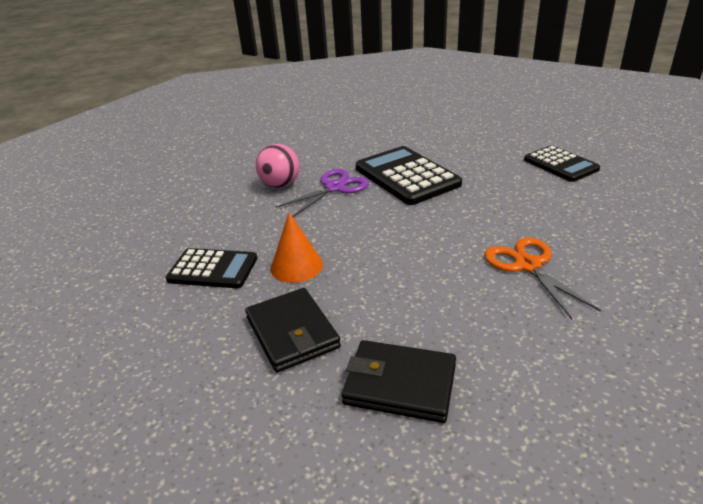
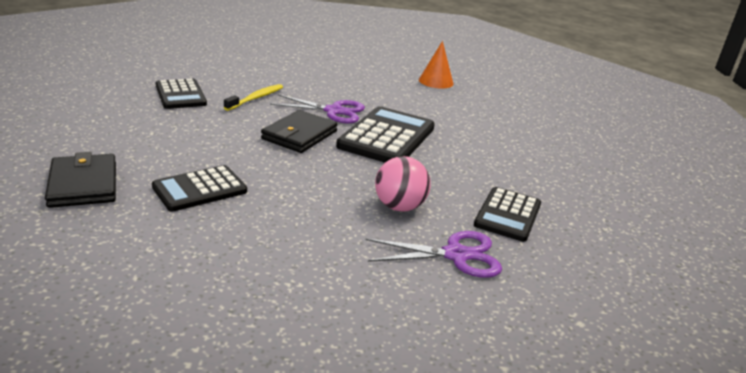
camera: 50 degrees right, 5 degrees down
black wallet [245,288,341,372] -> black wallet moved to [261,110,338,153]
pink ball [256,144,300,188] -> pink ball moved to [375,156,431,212]
orange cone [271,213,323,283] -> orange cone moved to [419,41,454,89]
orange scissors [484,238,601,319] -> none
none -> black calculator [152,165,247,211]
none -> yellow toothbrush [224,84,283,111]
none -> purple scissors [366,231,502,278]

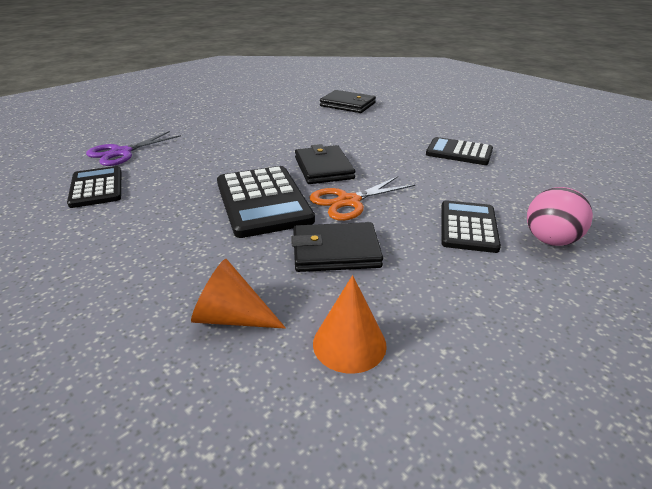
camera: 140 degrees right, 5 degrees up
black calculator [152,165,247,211] -> black calculator moved to [441,200,501,253]
yellow toothbrush [224,84,283,111] -> none
purple scissors [270,94,365,124] -> orange scissors [310,176,415,221]
pink ball [375,156,431,212] -> pink ball moved to [527,187,593,246]
none -> orange cone [191,259,286,329]
none -> black wallet [291,222,383,272]

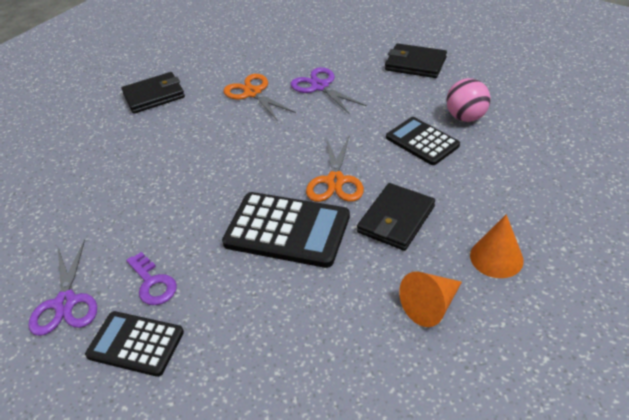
camera: 50 degrees left, 10 degrees up
black wallet [295,144,355,184] -> black wallet moved to [385,43,447,78]
black calculator [426,137,493,165] -> purple scissors [291,67,367,114]
none -> purple key [126,252,177,305]
none -> orange scissors [223,74,296,121]

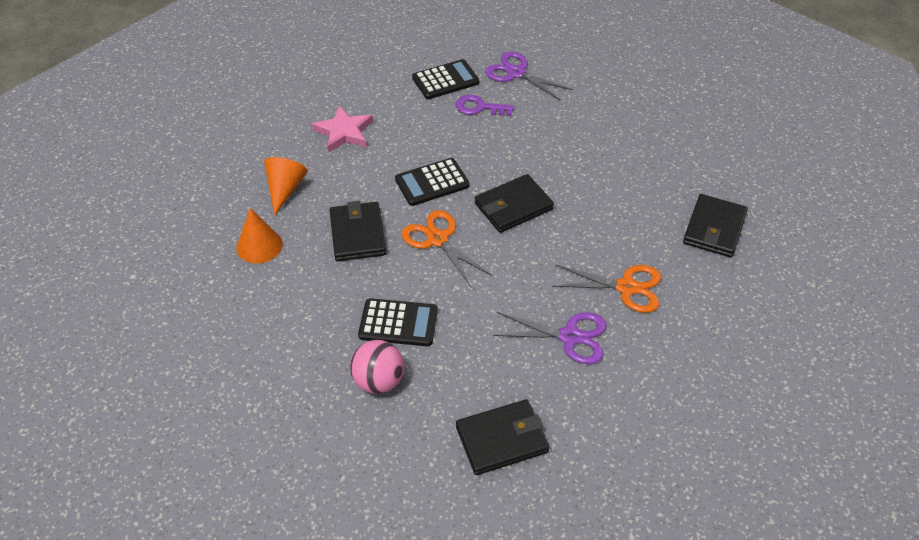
camera: 135 degrees right, 5 degrees up
black calculator [222,192,350,268] -> black calculator [395,158,469,206], size x0.64
none -> pink star [312,105,373,153]
none -> black wallet [475,174,554,233]

